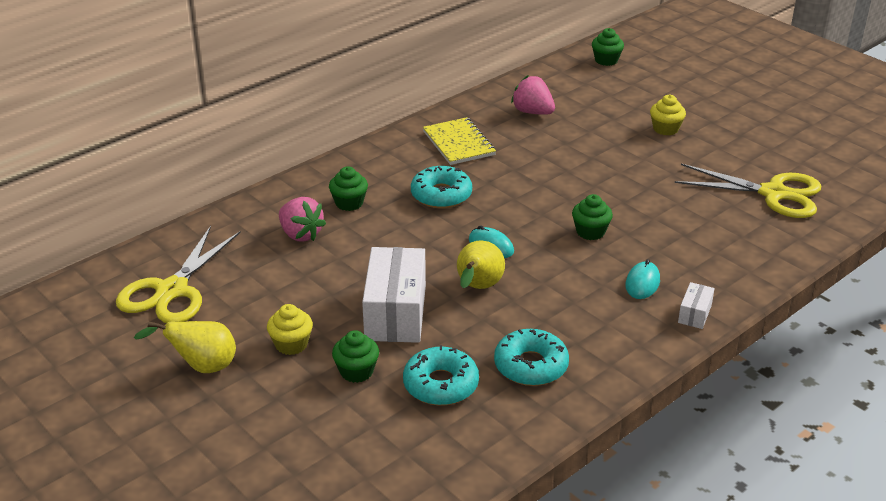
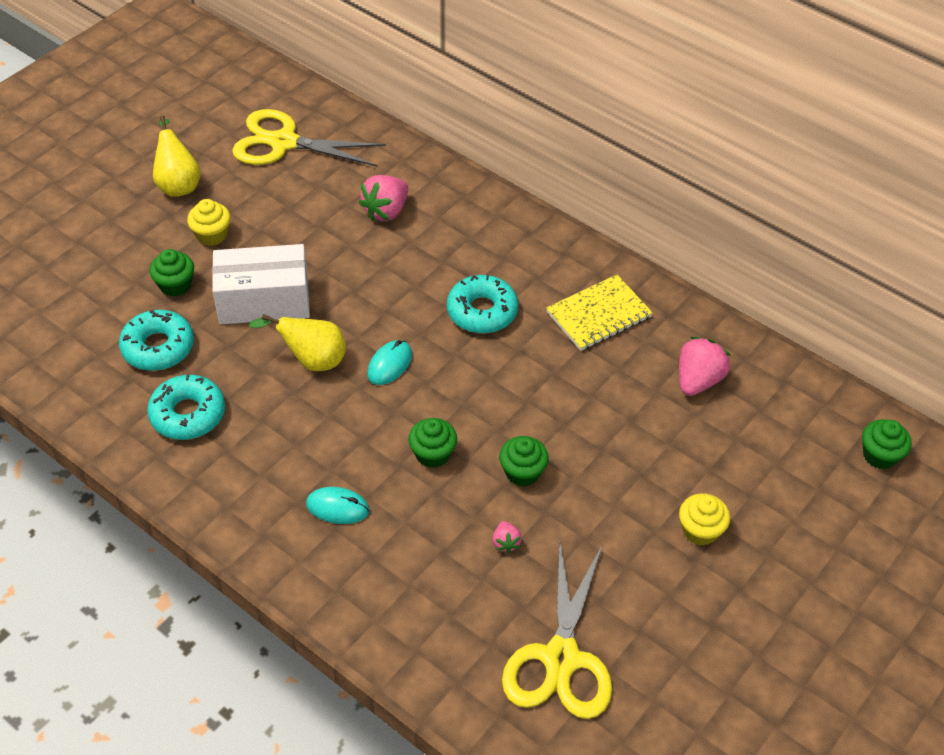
camera: 80 degrees right, 15 degrees up
green cupcake [329,166,368,211] -> green cupcake moved to [499,436,549,487]
white box [678,282,715,329] -> none
none -> pink strawberry [493,521,522,553]

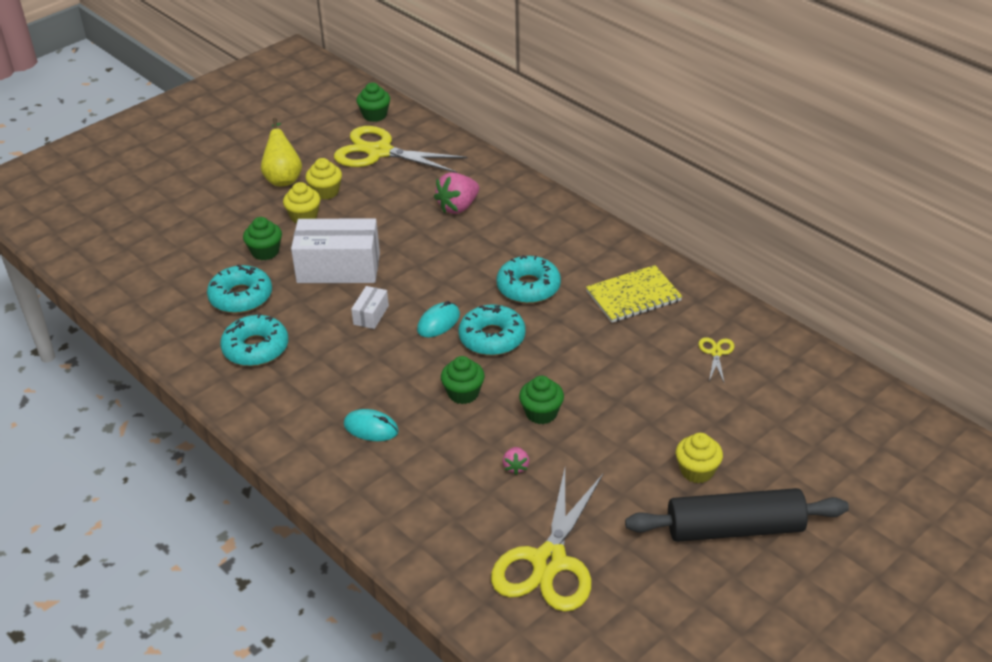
camera: 10 degrees right, 10 degrees down
yellow pear [249,314,346,371] -> white box [351,286,389,329]
pink strawberry [679,337,730,396] -> yellow scissors [699,337,734,382]
green cupcake [862,419,912,469] -> green cupcake moved to [356,83,390,122]
none -> yellow cupcake [305,158,342,200]
none -> turquoise donut [458,305,526,356]
none -> black rolling pin [625,488,849,542]

